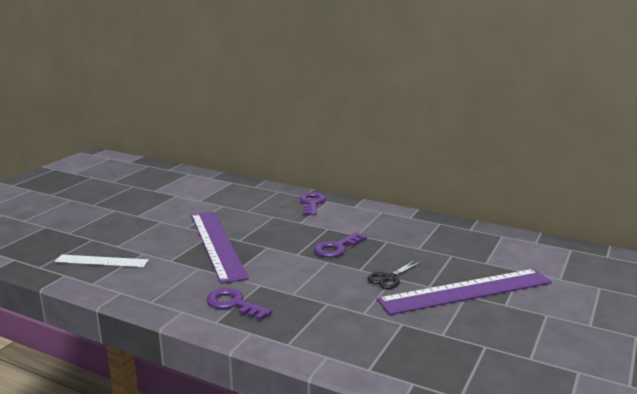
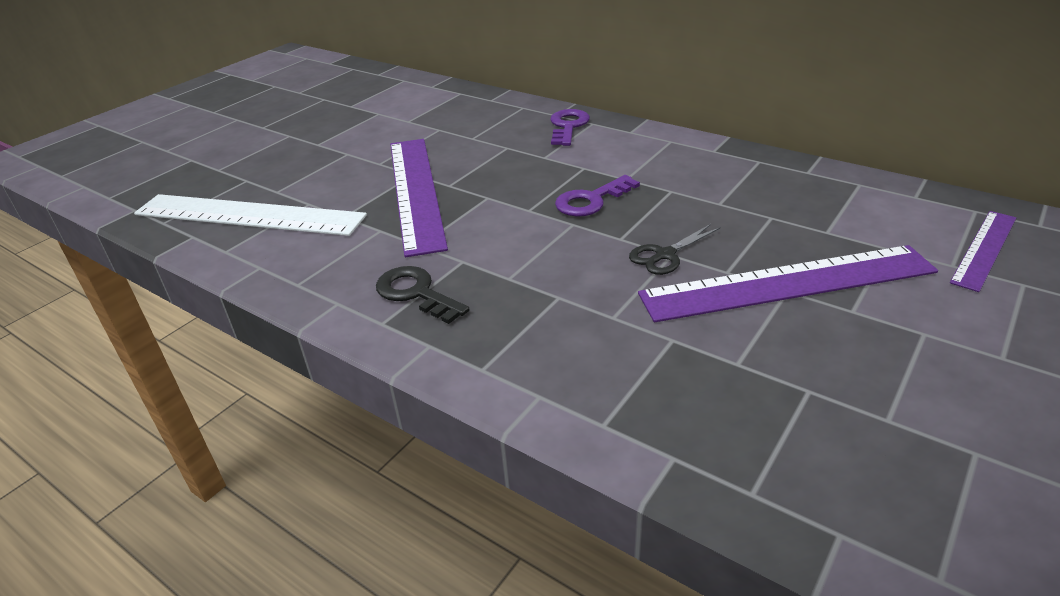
camera: 10 degrees right, 15 degrees up
white ruler [55,255,149,267] -> white ruler [134,194,367,236], size x1.82
purple key [207,288,272,320] -> black key [376,266,469,324]
none -> purple ruler [950,211,1016,292]

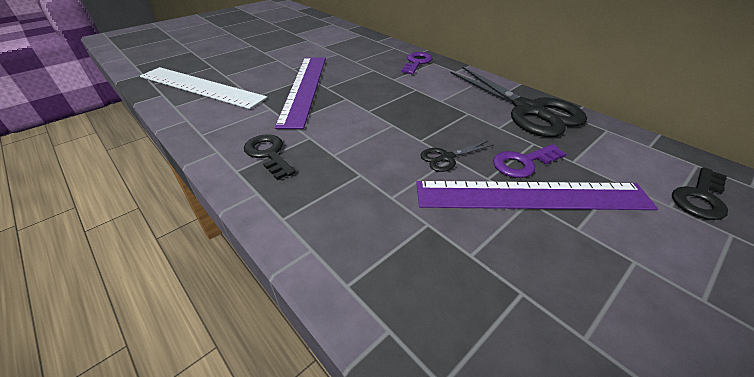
camera: 10 degrees right, 5 degrees up
purple key [555,175,640,217] -> purple key moved to [493,144,566,178]
purple ruler [950,211,1016,292] -> black key [672,167,728,220]
none -> black scissors [451,66,587,137]

